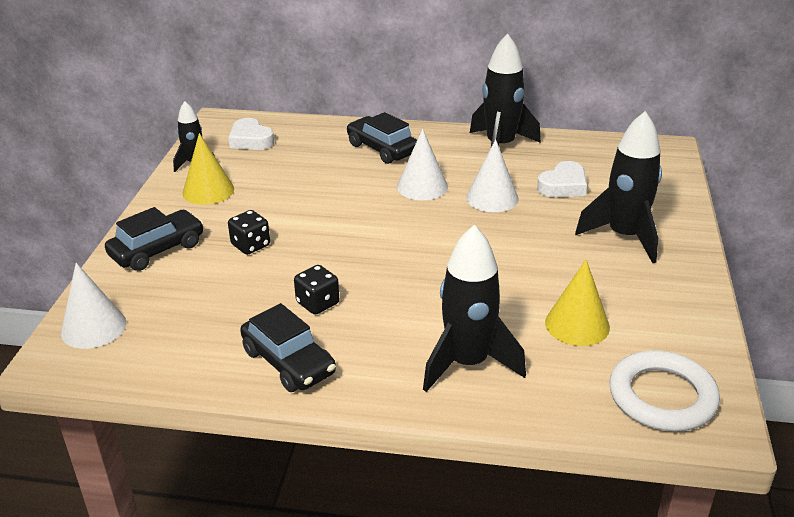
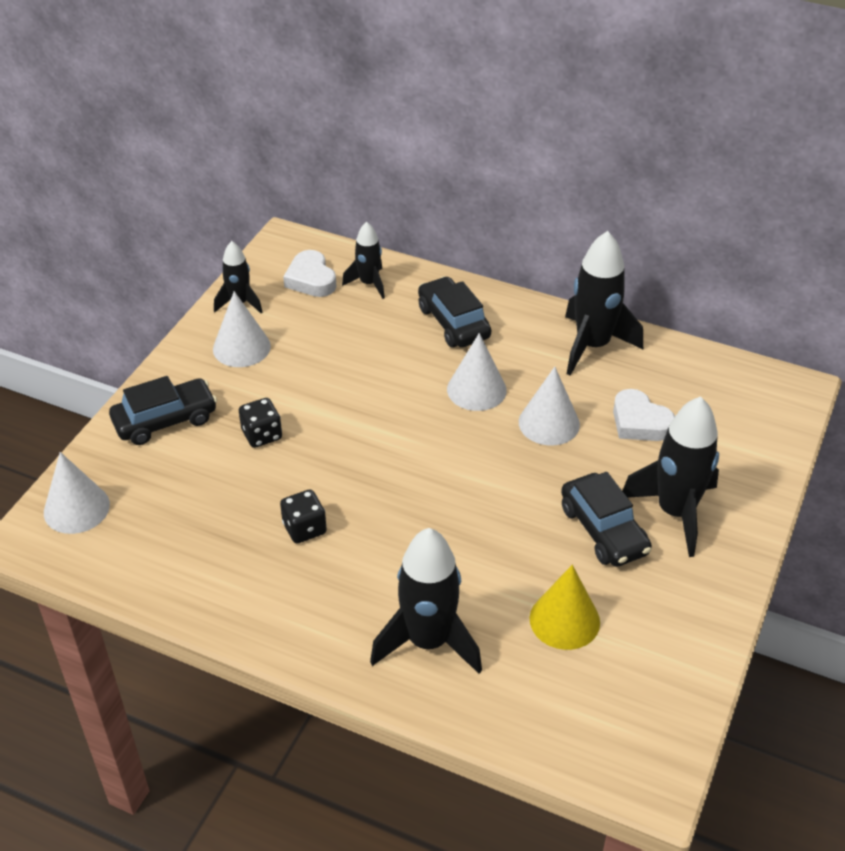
camera: 15 degrees right, 10 degrees up
yellow cone [182,133,234,205] -> white cone [213,291,271,367]
black car [240,303,336,392] -> black car moved to [561,472,652,567]
white heart [537,161,587,197] -> white heart turned 75 degrees clockwise [613,389,675,441]
white ring [609,350,720,432] -> none
none -> black rocket [342,222,385,299]

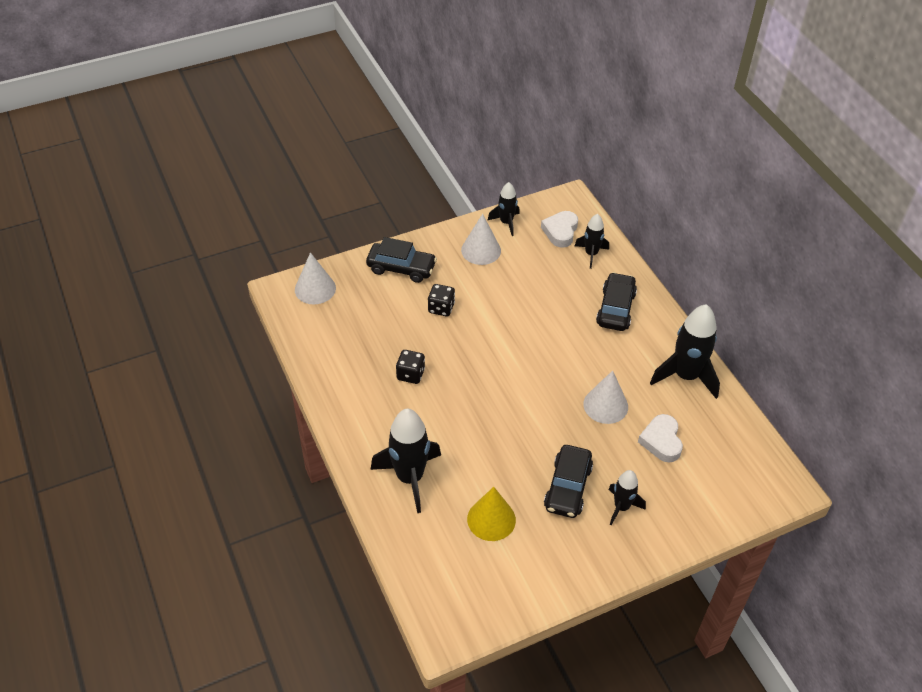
camera: 40 degrees right, 5 degrees up
white cone [447,333,507,411] -> none
black rocket [623,396,719,557] -> black rocket [608,470,646,525], size x0.57

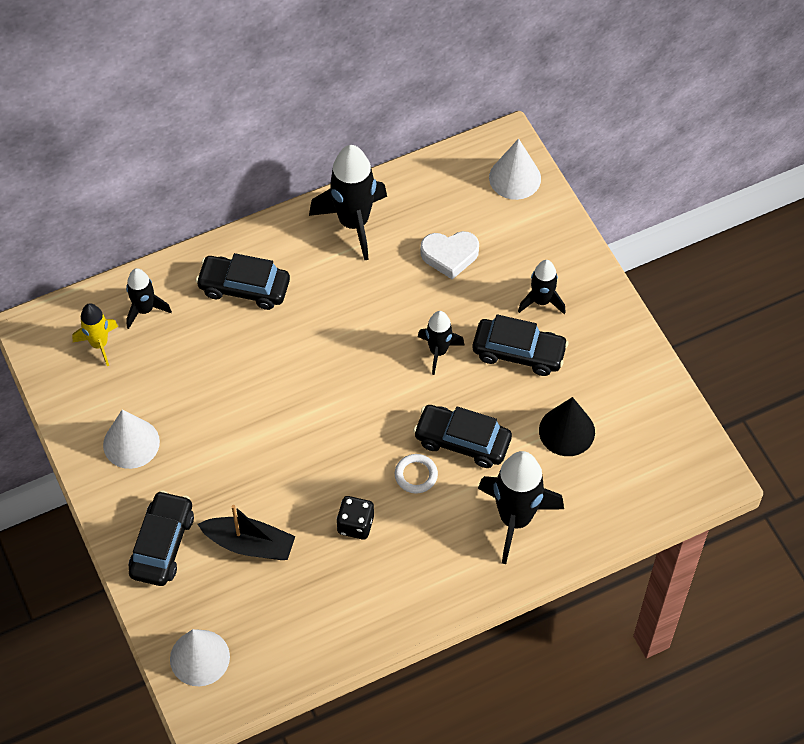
camera: 90 degrees left, 10 degrees up
black dice [428,284,455,316] -> none
yellow cone [467,487,516,541] -> black cone [539,397,595,456]
black rocket [488,182,520,236] -> black rocket moved to [418,311,465,375]
white heart [541,211,578,248] -> yellow rocket [72,303,118,366]
white cone [583,370,628,424] -> white cone moved to [489,139,541,200]
none -> black boat [198,505,295,560]
none -> white ring [395,454,438,494]
none -> black car [413,405,512,468]

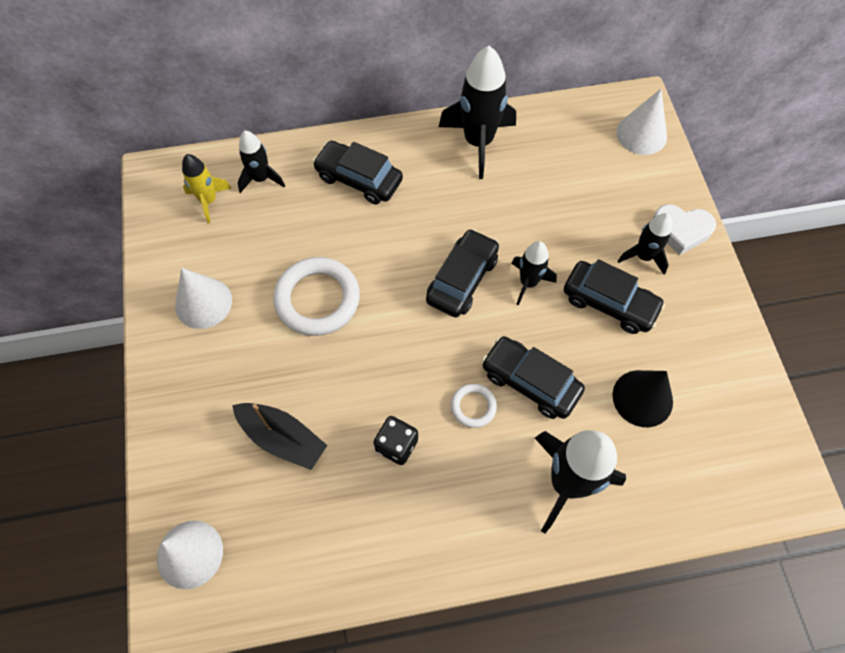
camera: 15 degrees right, 5 degrees up
black car [128,490,194,586] -> black car moved to [426,229,499,317]
white heart [420,231,479,279] -> white heart moved to [653,204,716,255]
none -> white ring [273,257,360,336]

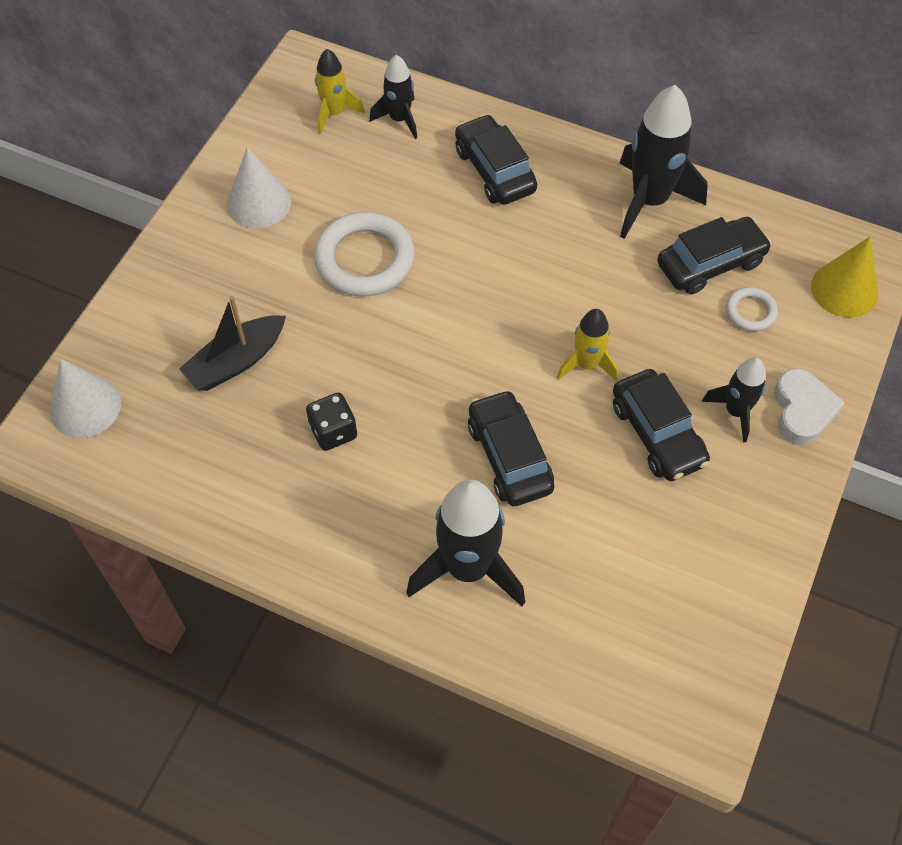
camera: 35 degrees right, 5 degrees down
black boat [232,403,327,470] -> black boat turned 75 degrees clockwise [179,296,286,391]
black car [426,229,499,317] -> black car moved to [657,217,772,294]
white ring [451,384,497,428] -> white ring moved to [726,287,778,331]
black rocket [511,241,557,306] -> yellow rocket [557,309,618,381]
black cone [613,370,673,427] -> none
white cone [616,89,667,155] -> yellow cone [811,237,879,317]
white heart [653,204,716,255] -> white heart turned 135 degrees counterclockwise [774,368,845,445]

